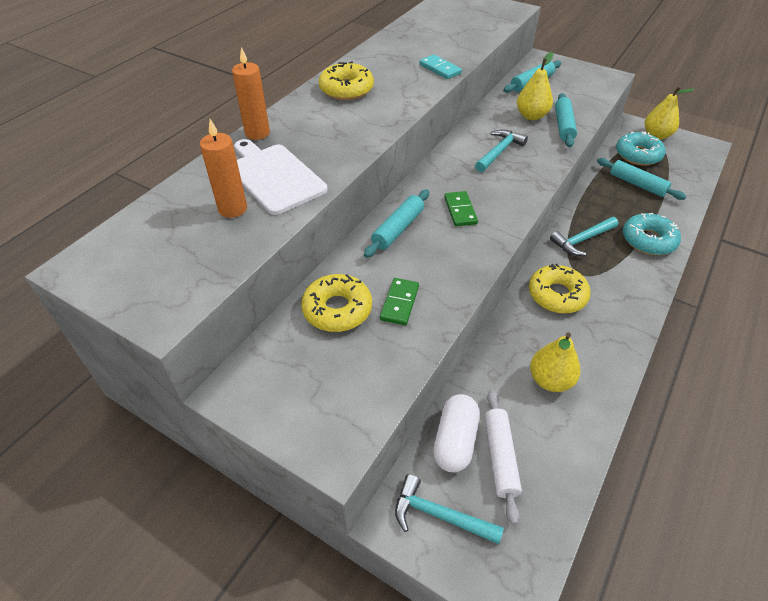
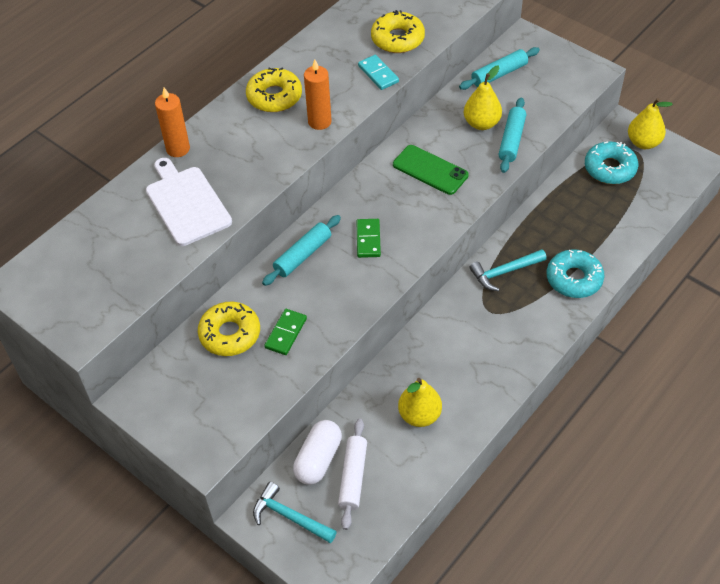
camera: 10 degrees right, 5 degrees up
orange candle [200,119,247,218] -> orange candle moved to [304,59,332,130]
turquoise hammer [475,130,528,172] -> green phone [393,145,469,195]
yellow donut [529,264,591,314] -> yellow donut moved to [371,10,425,53]
turquoise rolling pin [597,158,686,200] -> none

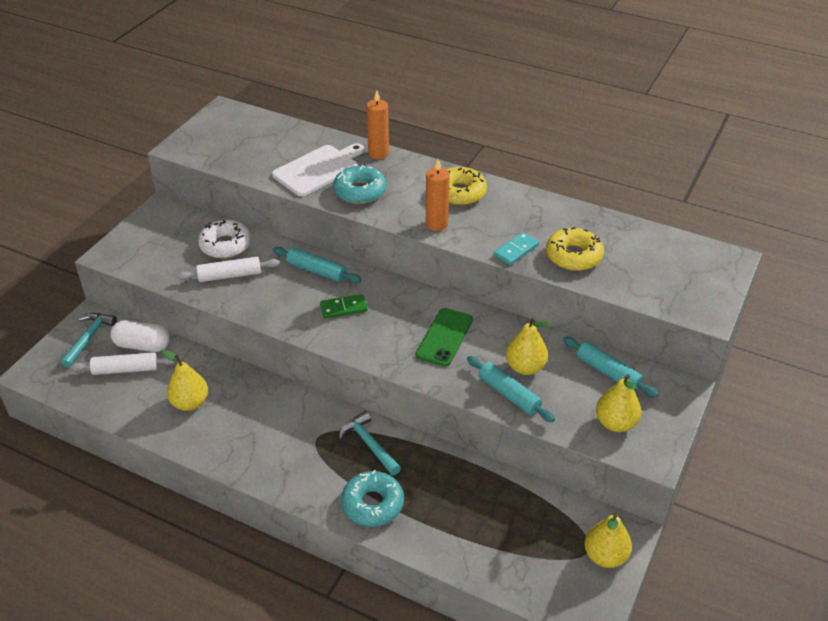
camera: 75 degrees right, 10 degrees down
yellow donut [198,302,260,356] -> white donut [198,220,251,259]
green domino [264,309,307,355] -> white rolling pin [177,257,280,282]
turquoise rolling pin [499,98,526,173] -> turquoise rolling pin turned 45 degrees clockwise [467,356,555,422]
turquoise donut [585,141,638,184] -> turquoise donut moved to [333,165,386,204]
none -> yellow pear [596,374,641,432]

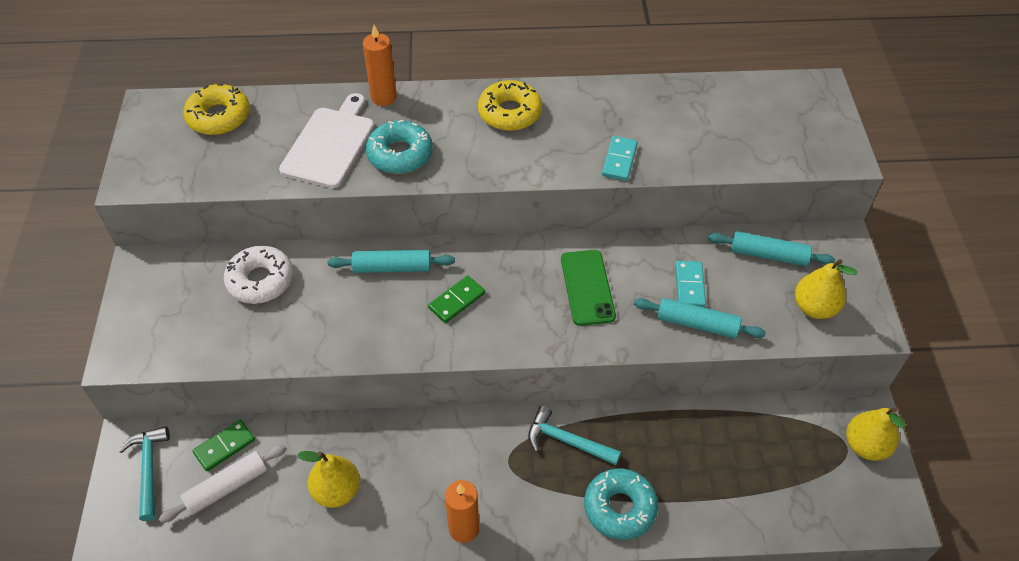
camera: 30 degrees left, 10 degrees up
white capsule [110,320,170,352] -> green domino [193,420,255,471]
white rolling pin [177,257,280,282] -> none
orange candle [426,159,450,231] -> orange candle moved to [445,480,479,543]
yellow pear [506,317,550,375] -> turquoise domino [675,261,706,307]
yellow donut [546,227,604,271] -> yellow donut moved to [183,84,250,135]

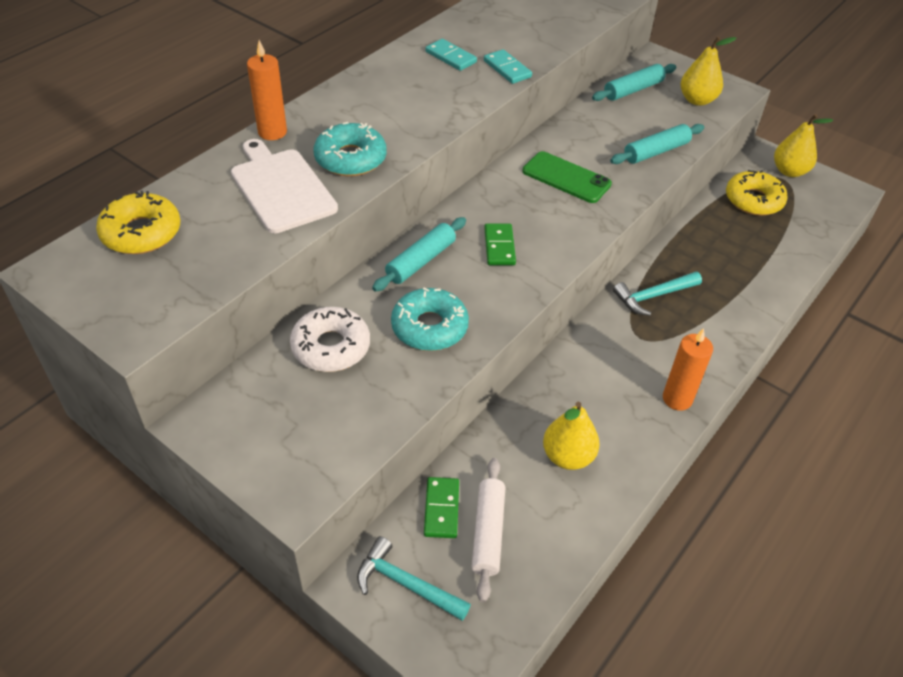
camera: 50 degrees left, 5 degrees down
yellow donut [478,80,542,131] -> yellow donut moved to [726,170,788,216]
turquoise donut [584,468,658,540] -> turquoise donut moved to [391,288,469,351]
turquoise domino [675,261,706,307] -> turquoise domino moved to [426,39,477,71]

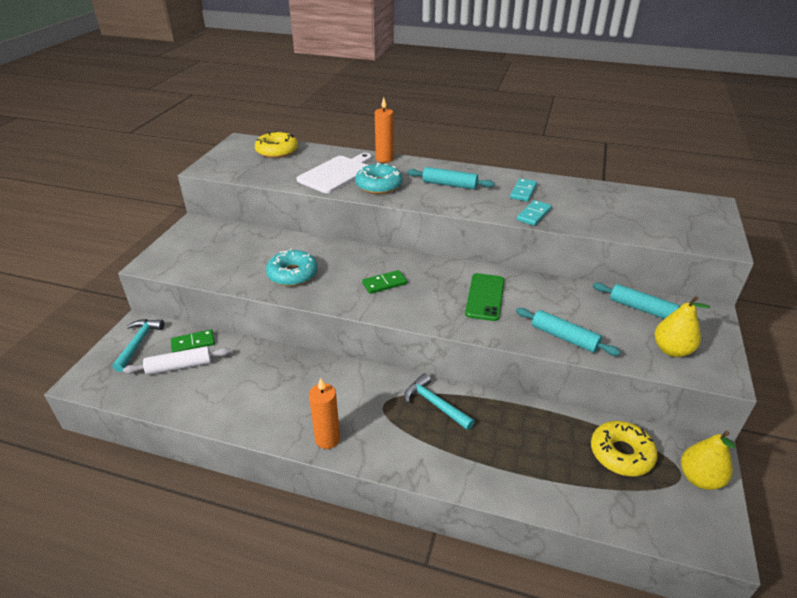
camera: 70 degrees right, 10 degrees down
white donut [290,307,370,372] -> none
turquoise rolling pin [372,217,466,292] -> turquoise rolling pin moved to [407,167,495,189]
yellow pear [543,402,600,470] -> none

